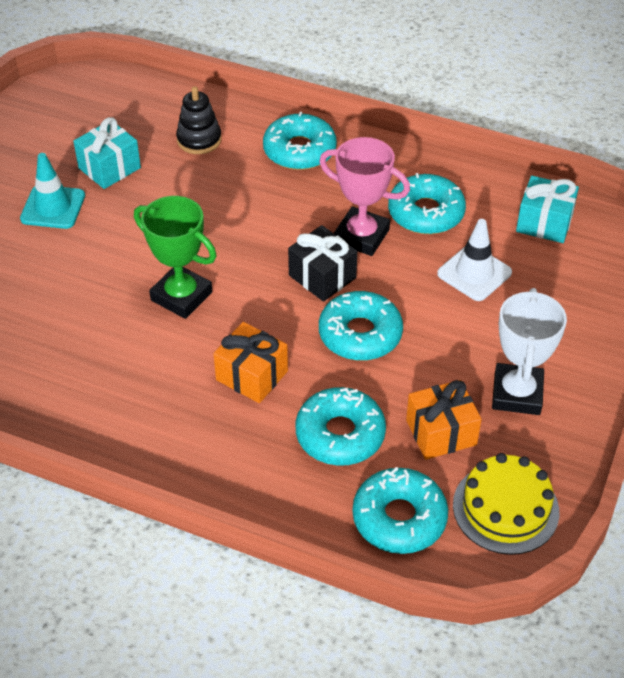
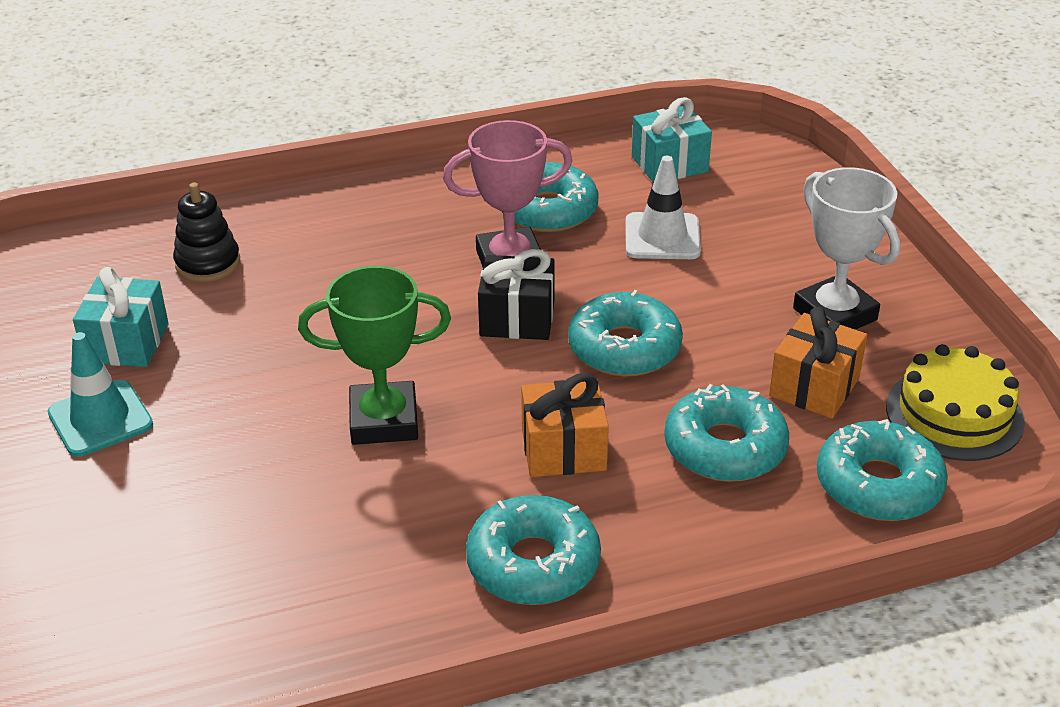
camera: 40 degrees left, 10 degrees down
turquoise donut [263,112,337,170] -> turquoise donut moved to [466,495,601,605]

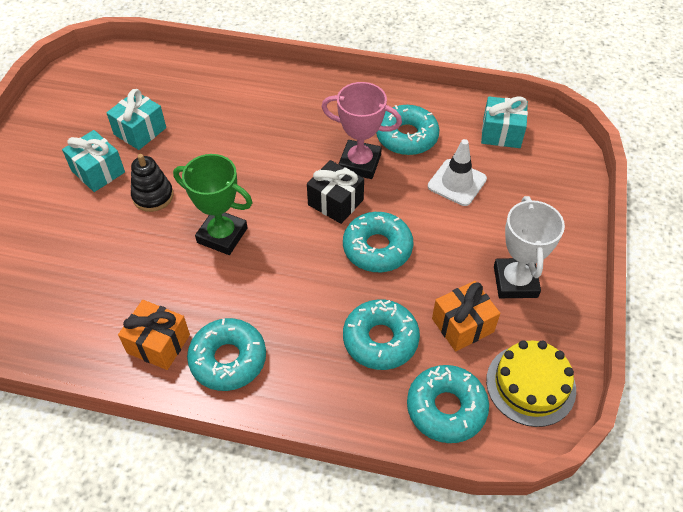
camera: 30 degrees right, 15 degrees up
turquoise traffic cone [48,332,153,457] -> turquoise gift [62,130,125,192]
black stacking toy [173,183,240,282] -> black stacking toy moved to [131,154,174,212]
orange gift [521,373,609,477] -> orange gift moved to [118,300,190,370]

